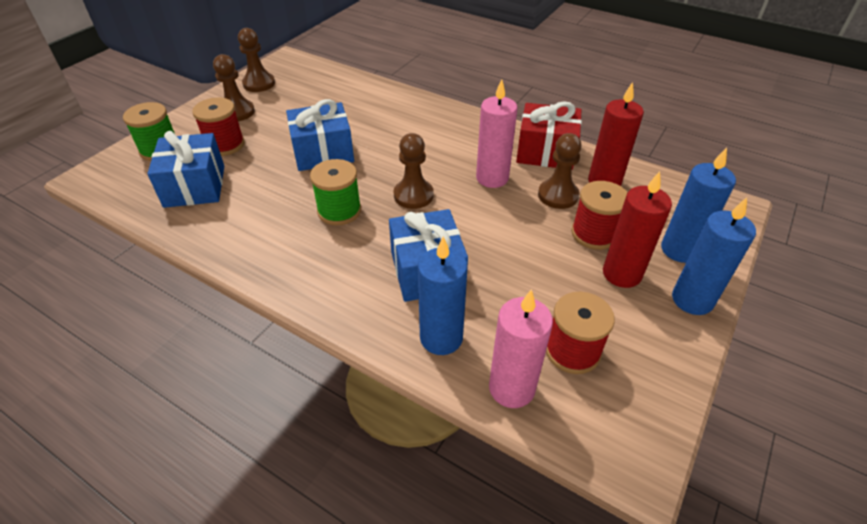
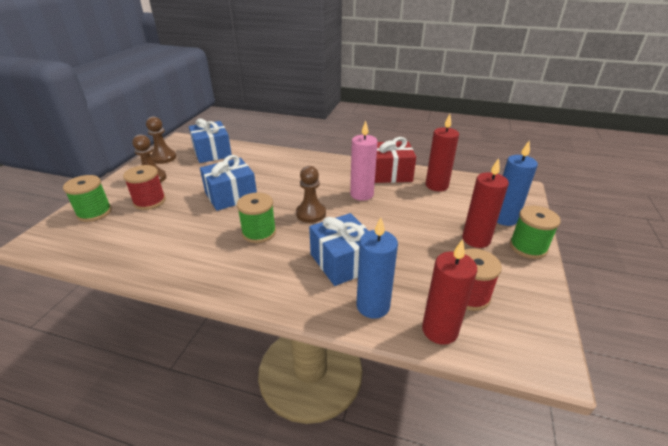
camera: 15 degrees left, 10 degrees down
blue gift [147,131,224,208] -> blue gift moved to [189,118,232,163]
pink candle [489,289,553,408] -> red candle [422,239,477,345]
brown pawn [538,133,582,209] -> none
red spool [571,181,628,250] -> none
blue candle [672,197,756,315] -> green spool [510,206,561,259]

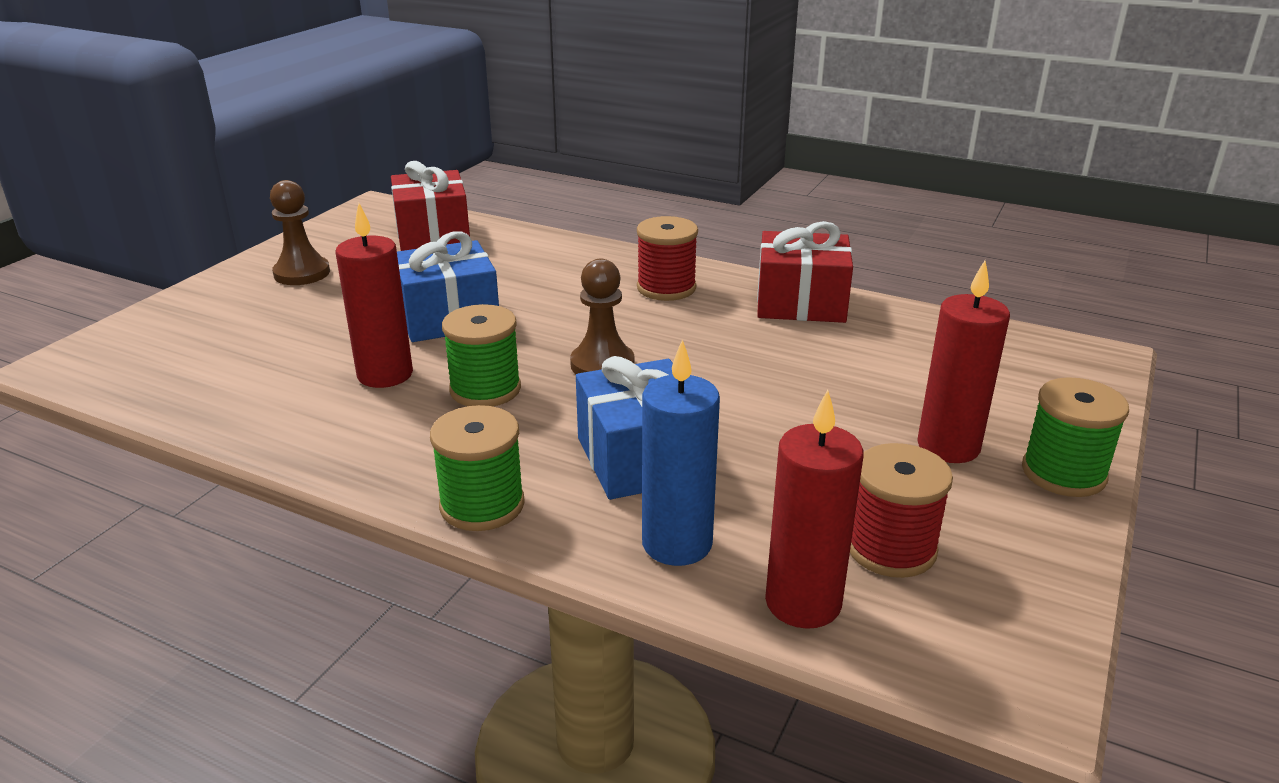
camera: 10 degrees right, 5 degrees down
green spool [63,175,112,222] -> green spool moved to [430,405,525,531]
red spool [123,165,166,210] -> red spool moved to [637,216,698,301]
brown pawn [146,116,176,164] -> none
blue gift [189,118,232,163] -> red gift [391,161,470,251]
pink candle [350,121,378,201] -> none
red candle [426,114,459,191] -> red candle moved to [336,203,413,388]
blue candle [497,141,538,226] -> none

